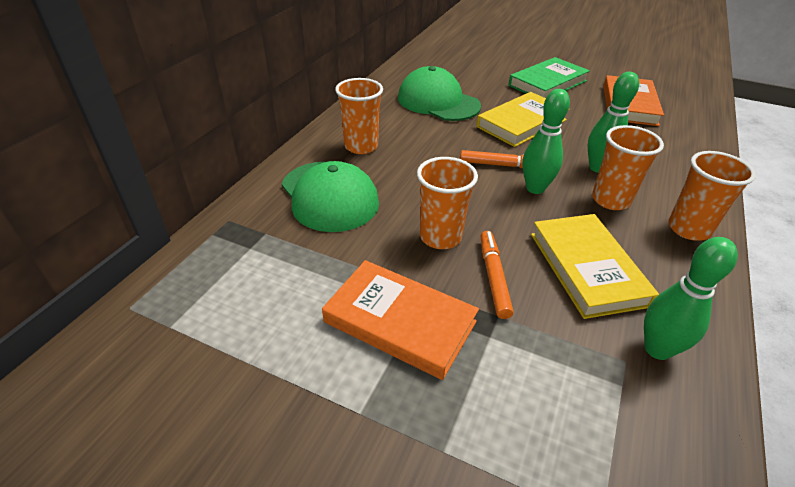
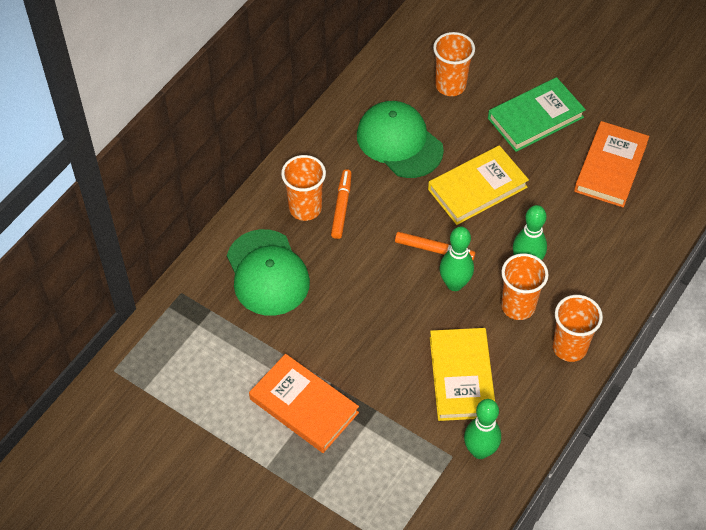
camera: 10 degrees right, 15 degrees up
orange cup [417,157,478,249] -> orange cup moved to [433,32,475,96]
orange marker [481,231,513,319] -> orange marker moved to [331,169,352,239]

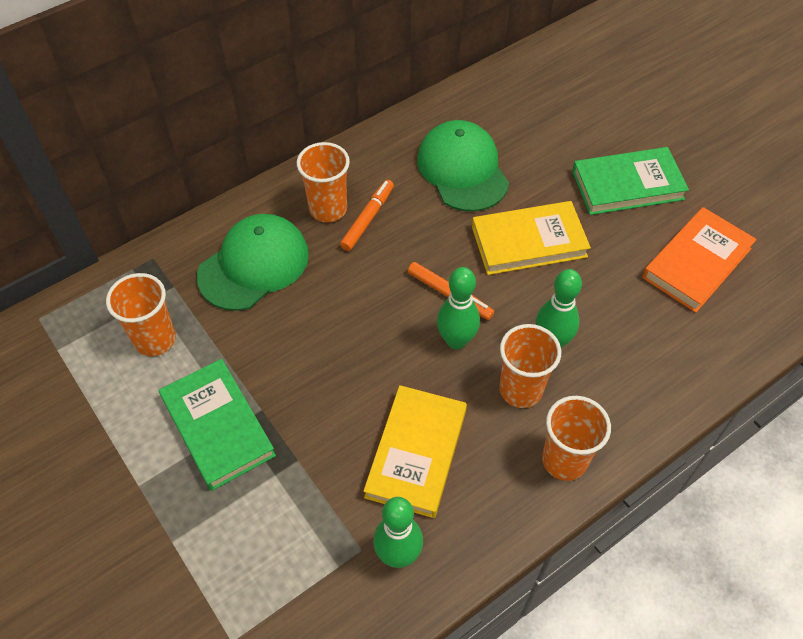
camera: 20 degrees right, 0 degrees up
green cap [227,229,310,316] -> green cap turned 135 degrees counterclockwise [197,214,309,311]
orange book [249,354,359,453] -> green book [159,359,276,491]
orange cup [433,32,475,96] -> orange cup moved to [106,273,176,356]

